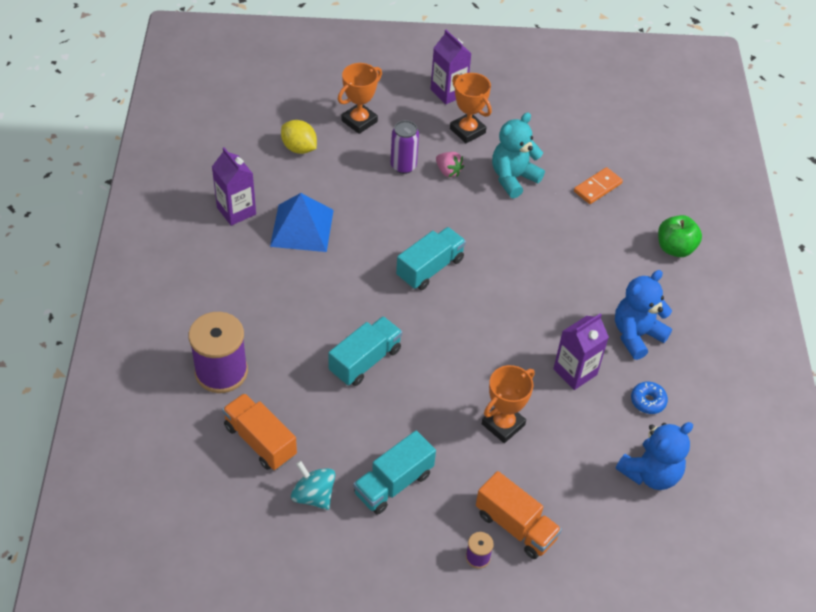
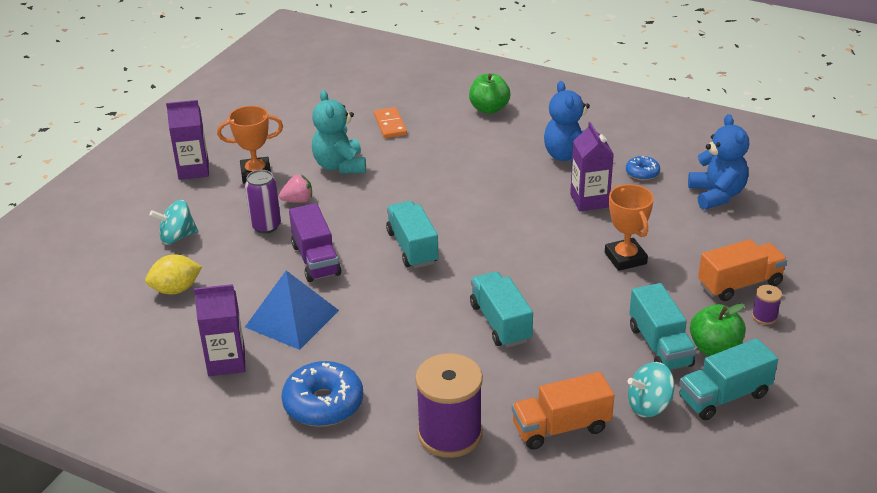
camera: 60 degrees left, 15 degrees down
orange trophy [338,63,382,134] -> turquoise spinning top [150,200,198,244]
none -> blue donut [282,361,363,427]
none -> purple truck [289,203,341,282]
none -> turquoise truck [679,338,778,420]
none -> green apple [690,303,746,356]

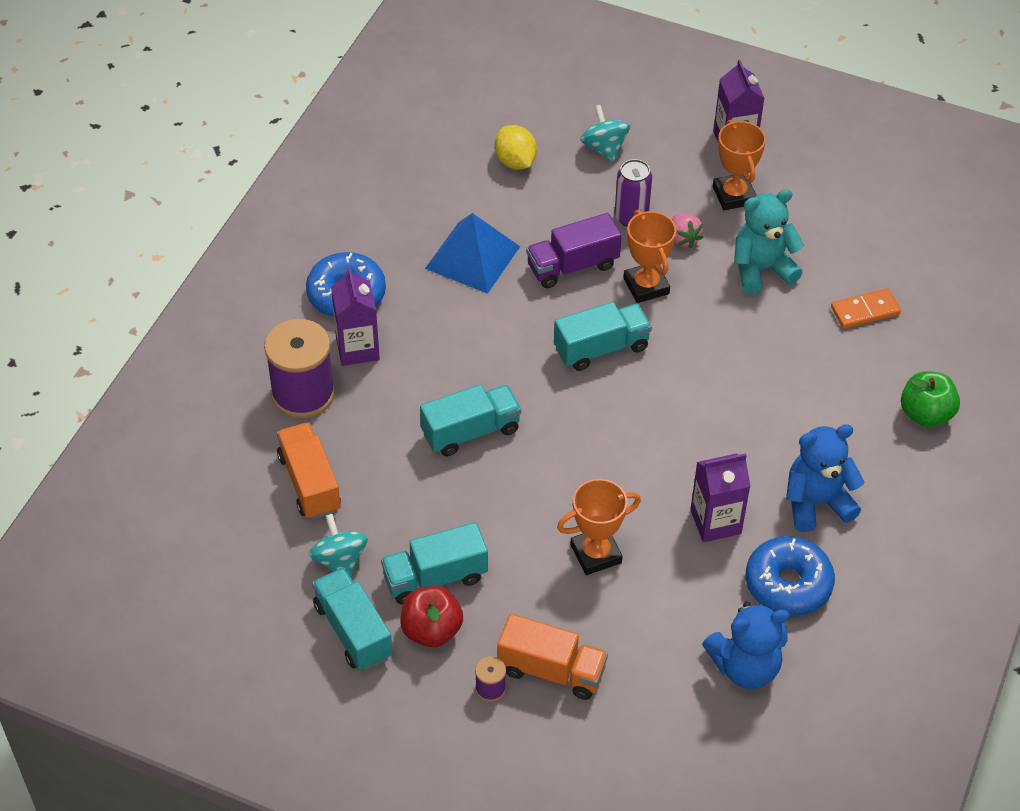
camera: 85 degrees right, 15 degrees up
purple carton [194,284,245,376] -> purple carton moved to [331,267,380,366]
blue donut [626,156,660,180] -> blue donut [746,536,835,616], size x1.87
green apple [690,303,746,356] -> red apple [400,586,463,647]
orange truck [698,239,787,301] -> orange truck turned 45 degrees counterclockwise [497,614,608,700]
none -> orange trophy [623,210,676,303]

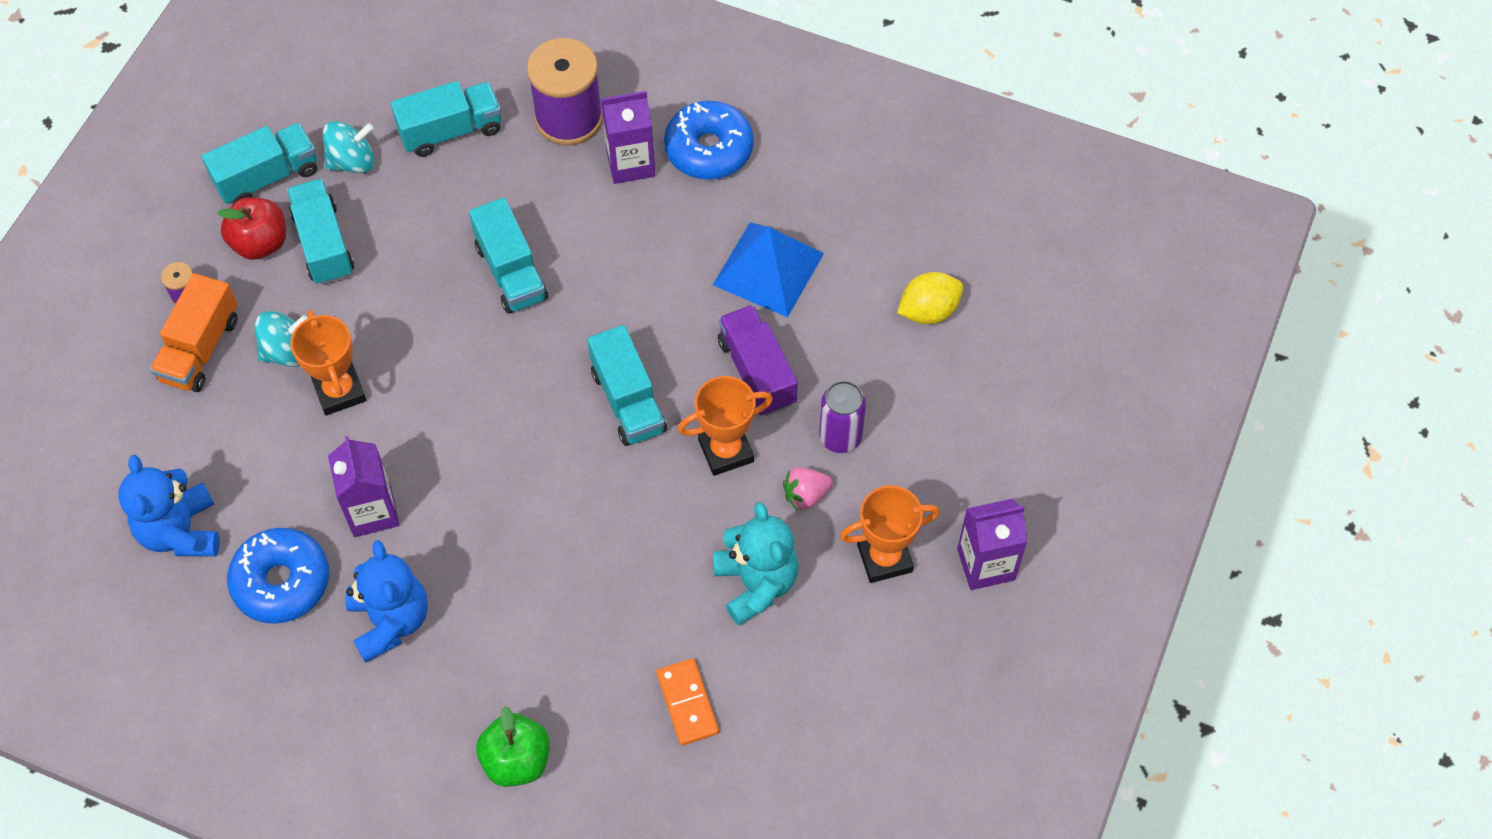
camera: 90 degrees right, 10 degrees up
orange truck [277,422,341,519] -> turquoise truck [390,81,501,157]
turquoise spinning top [580,105,630,162] -> turquoise spinning top moved to [255,311,308,367]

